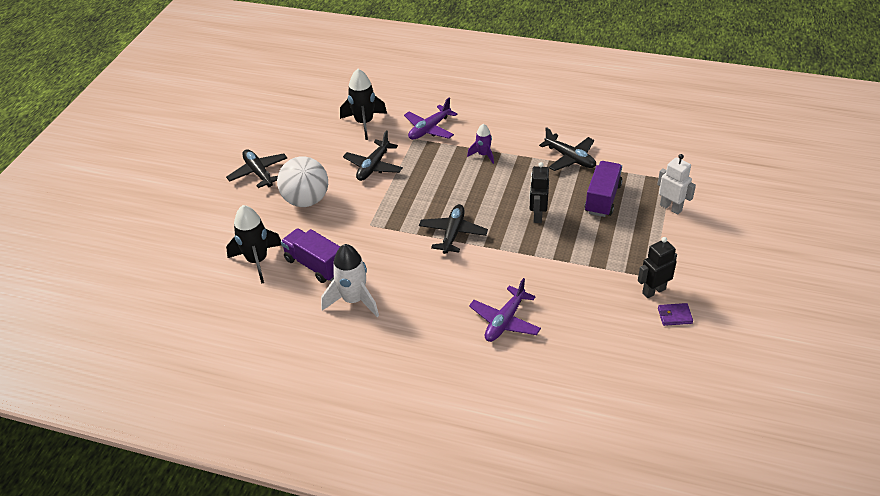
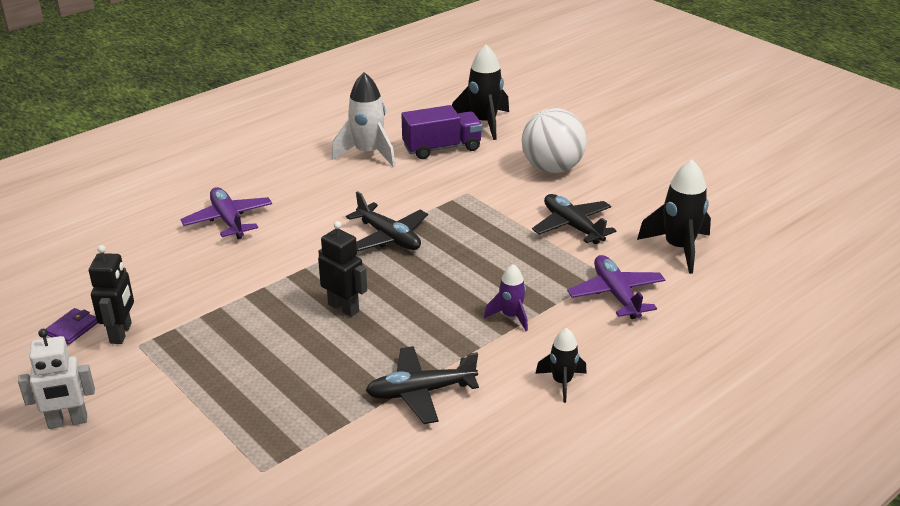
camera: 120 degrees right, 10 degrees down
black plane [226,149,288,188] -> none
purple truck [584,161,622,217] -> none
white robot [657,154,696,215] -> white robot moved to [18,329,95,429]
none -> black rocket [535,328,587,403]

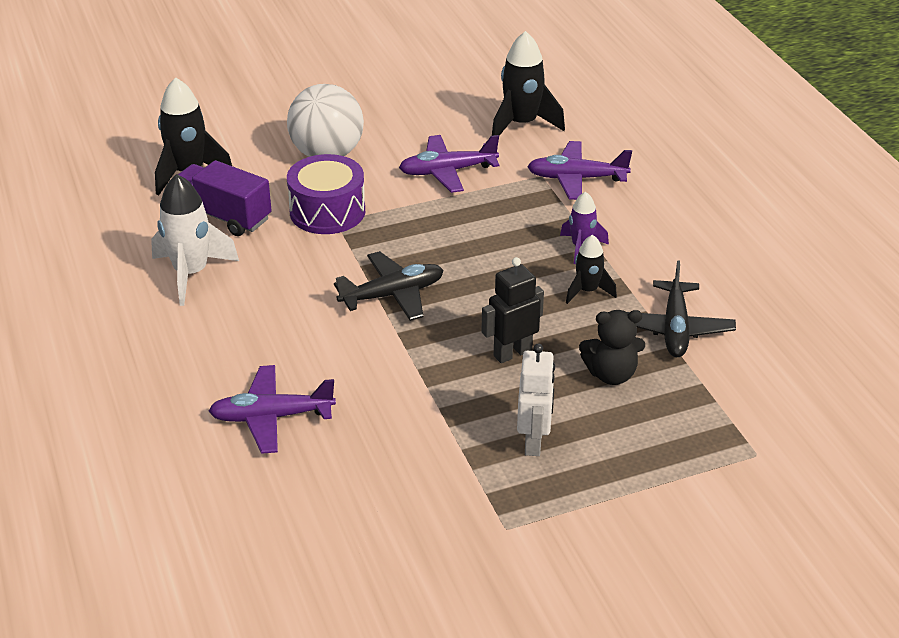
camera: 70 degrees left, 5 degrees up
white robot [18,329,95,429] -> white robot moved to [517,343,555,456]
purple wallet [46,308,98,345] -> none
black robot [89,245,134,344] -> none
purple truck [401,105,483,159] -> purple truck turned 60 degrees counterclockwise [178,160,272,236]
black plane [532,194,616,244] -> purple plane [399,135,500,193]
black rocket [535,328,587,403] -> black rocket moved to [566,235,617,304]
none -> purple drum [287,154,365,234]
none -> black teddy bear [579,310,645,385]

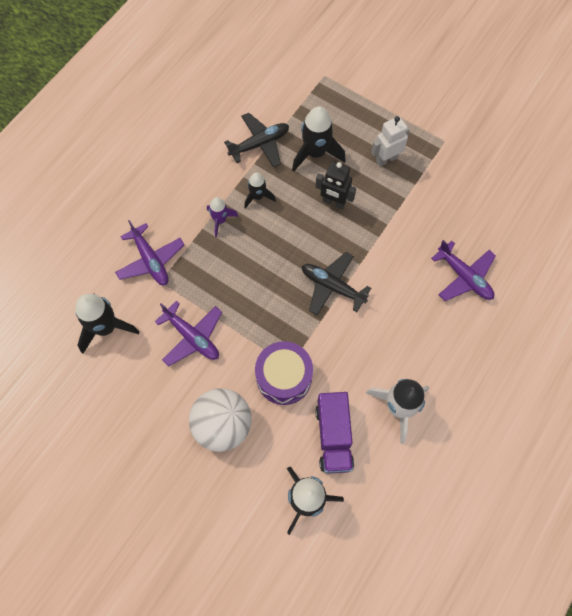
camera: 125 degrees left, 30 degrees up
black teddy bear [579,310,645,385] -> black rocket [292,106,346,172]

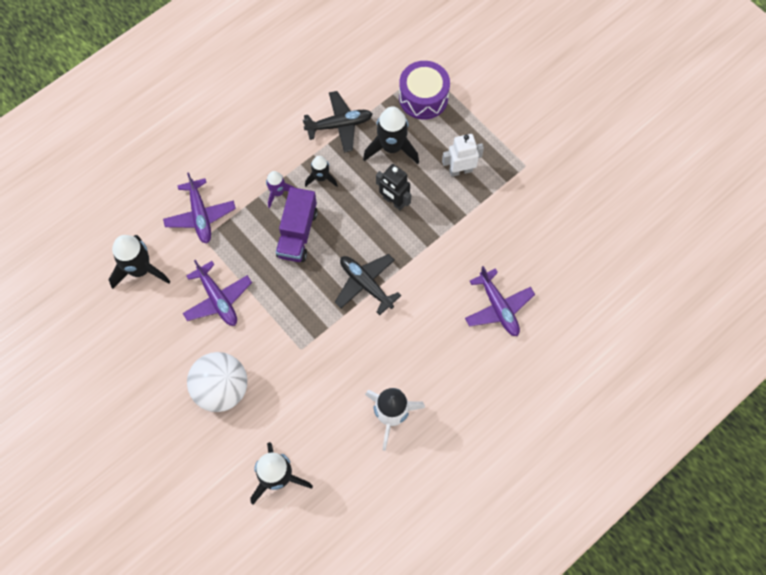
camera: 15 degrees right, 0 degrees up
purple drum [255,341,313,405] -> purple drum moved to [399,61,450,120]
purple truck [315,392,354,474] -> purple truck moved to [276,187,318,262]

